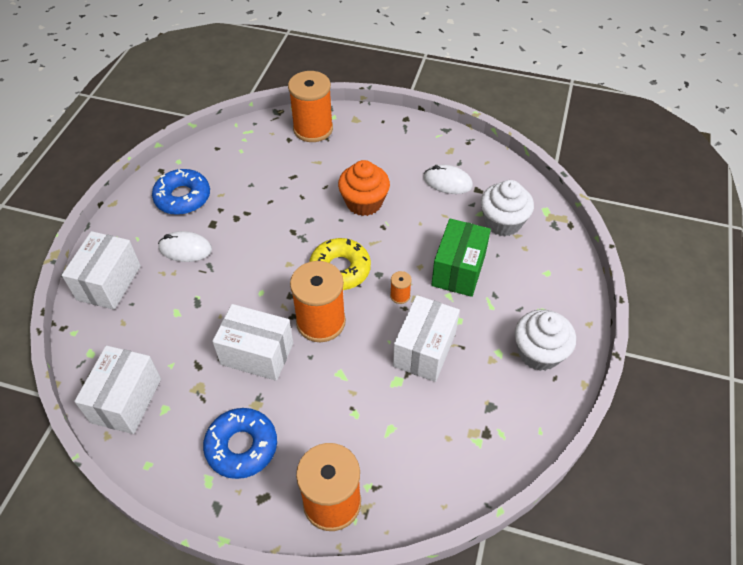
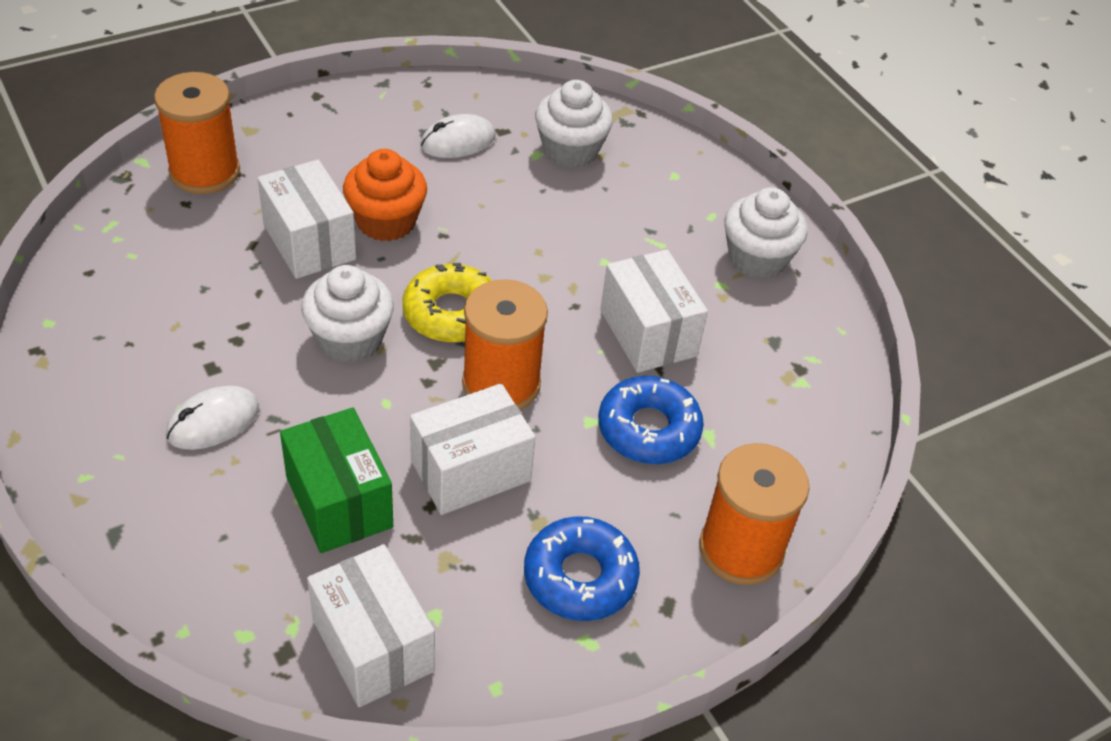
camera: 50 degrees left, 5 degrees down
white box [62,231,141,310] -> white box moved to [257,160,356,279]
blue donut [152,169,210,215] -> blue donut moved to [598,376,704,464]
orange spool [390,271,412,304] -> none
green box [431,219,491,297] -> green box moved to [280,407,393,553]
none -> white cupcake [301,265,394,363]

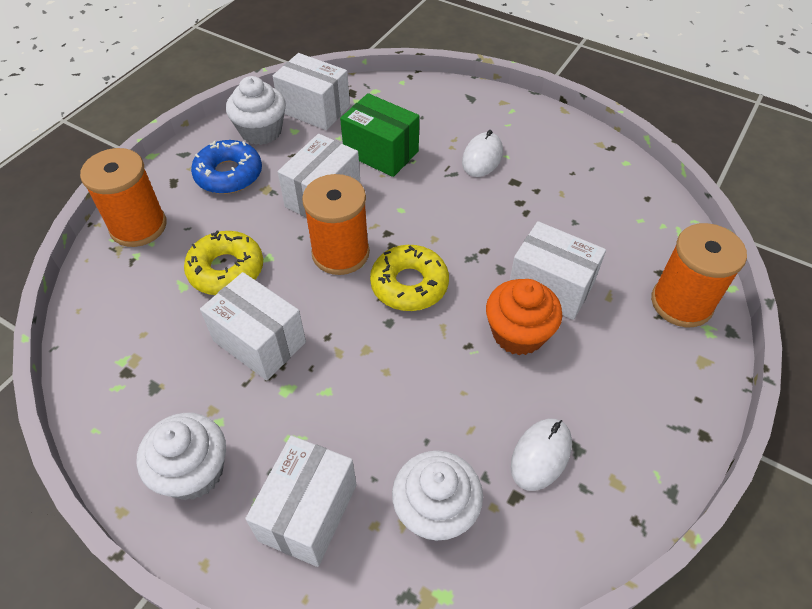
camera: 155 degrees right, 5 degrees up
white cupcake [301,265,394,363] -> white cupcake moved to [226,76,286,145]
blue donut [598,376,704,464] -> yellow donut [184,231,263,295]
none -> white box [245,435,356,567]

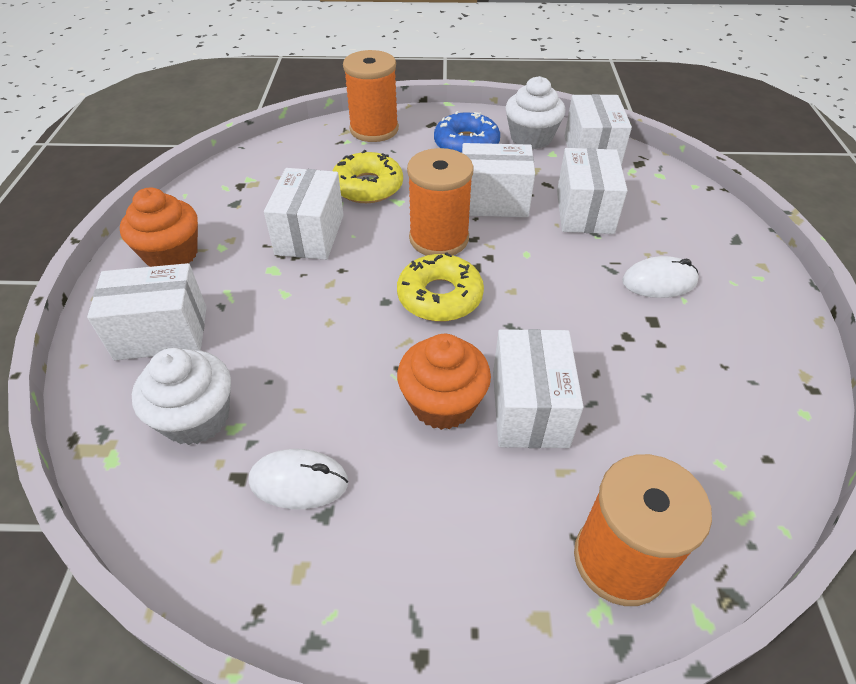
camera: 60 degrees right, 5 degrees down
white cupcake [137,413,226,500] -> orange cupcake [120,188,198,267]
green box [340,93,419,177] -> white box [557,148,628,234]

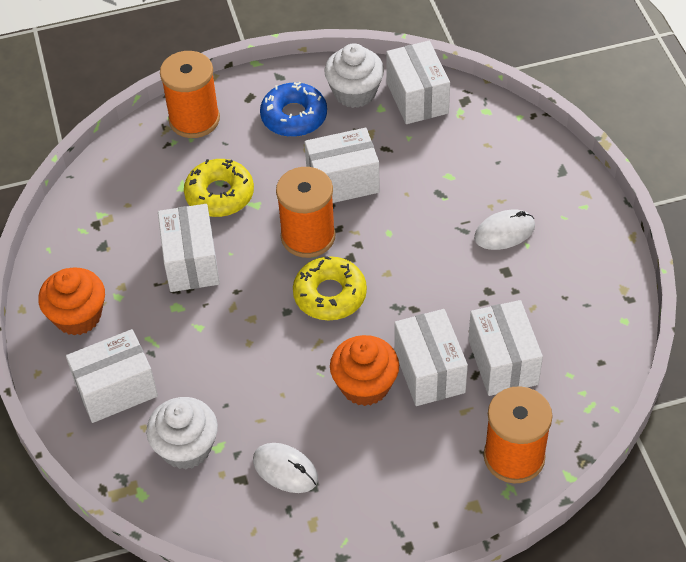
camera: 15 degrees left, 5 degrees up
white mouse [249,449,348,509] -> white mouse turned 45 degrees clockwise [253,443,318,493]
white box [557,148,628,234] -> white box moved to [468,300,543,396]

